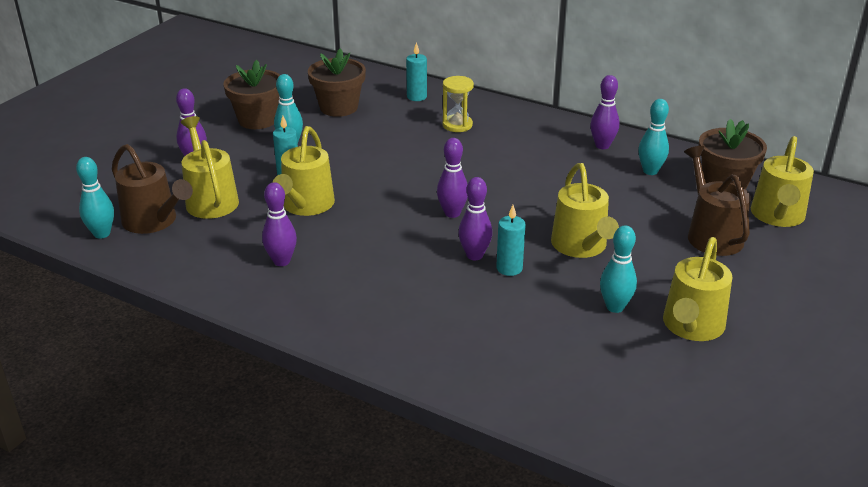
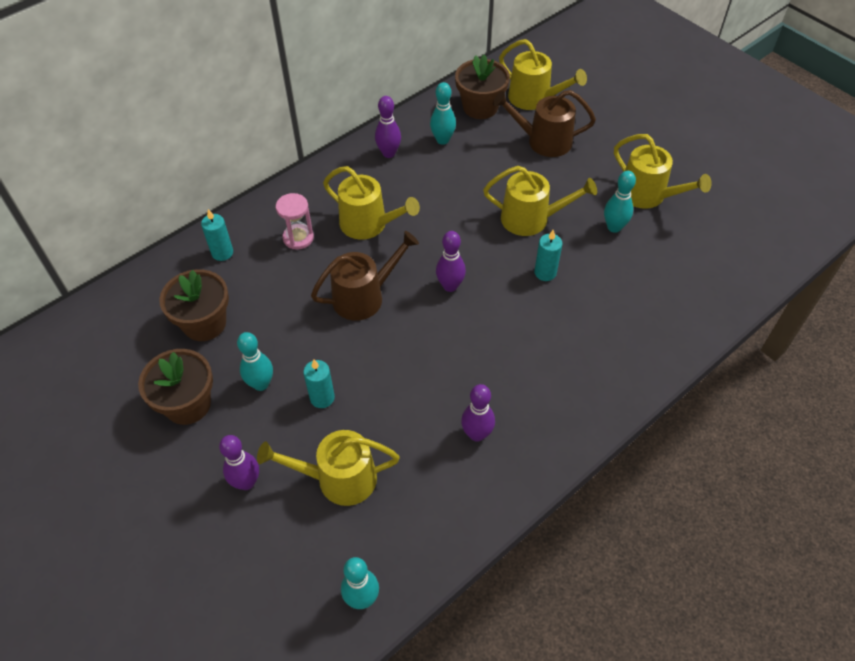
camera: 70 degrees left, 20 degrees up
brown watering can [112,144,193,234] -> brown watering can moved to [311,231,419,321]
yellow watering can [272,126,335,216] -> yellow watering can moved to [323,166,420,240]
yellow hourglass [442,76,474,132] -> pink hourglass [276,193,314,250]
purple bowling pin [459,177,492,260] -> none

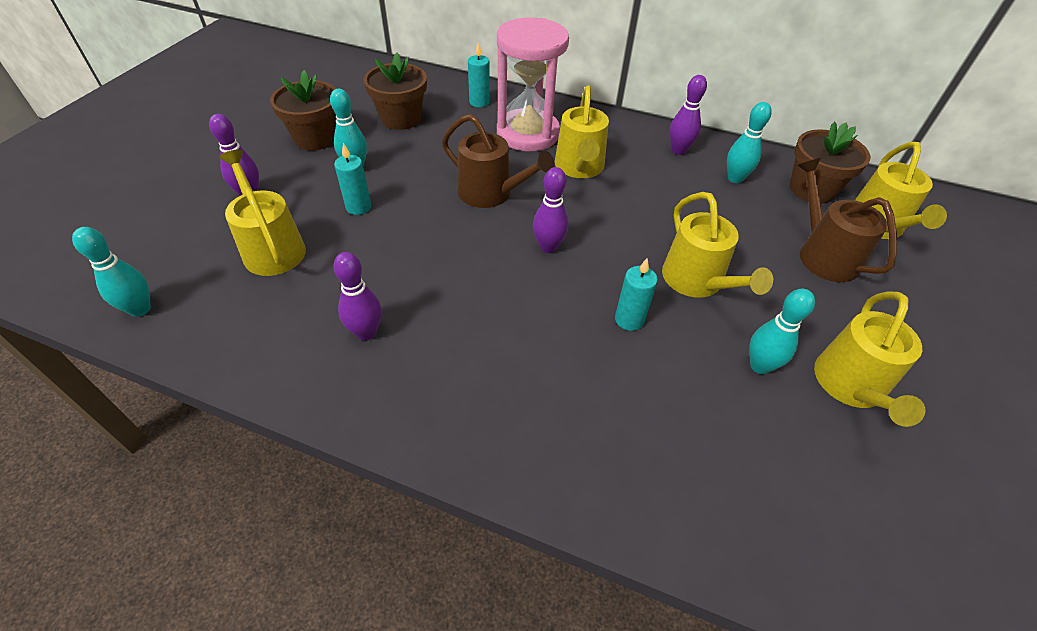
camera: 60 degrees right, 5 degrees down
pink hourglass [276,193,314,250] -> pink hourglass [497,18,569,151], size x2.03

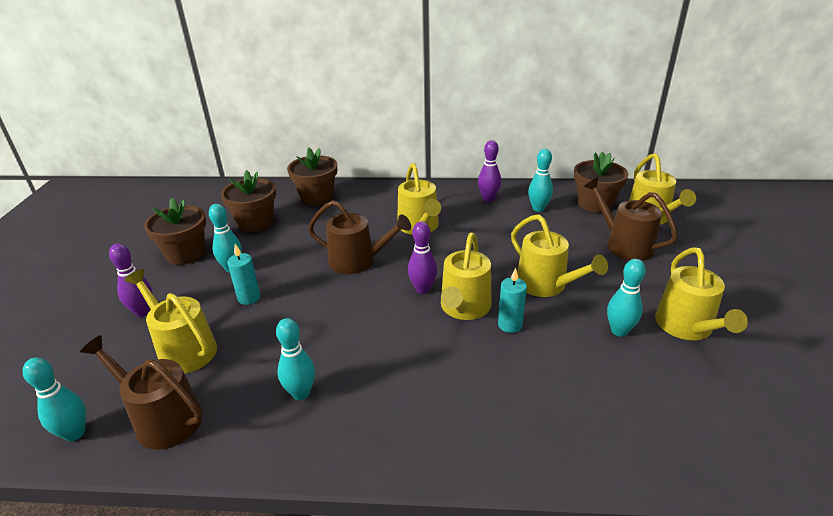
camera: 15 degrees left, 15 degrees down
purple bowling pin [333,252,382,340] -> turquoise bowling pin [276,318,315,400]
turquoise candle [468,43,490,108] -> brown flower pot [287,148,337,206]
pink hourglass [497,18,569,151] -> none
none -> brown watering can [80,335,203,450]
none -> yellow watering can [441,233,492,320]

